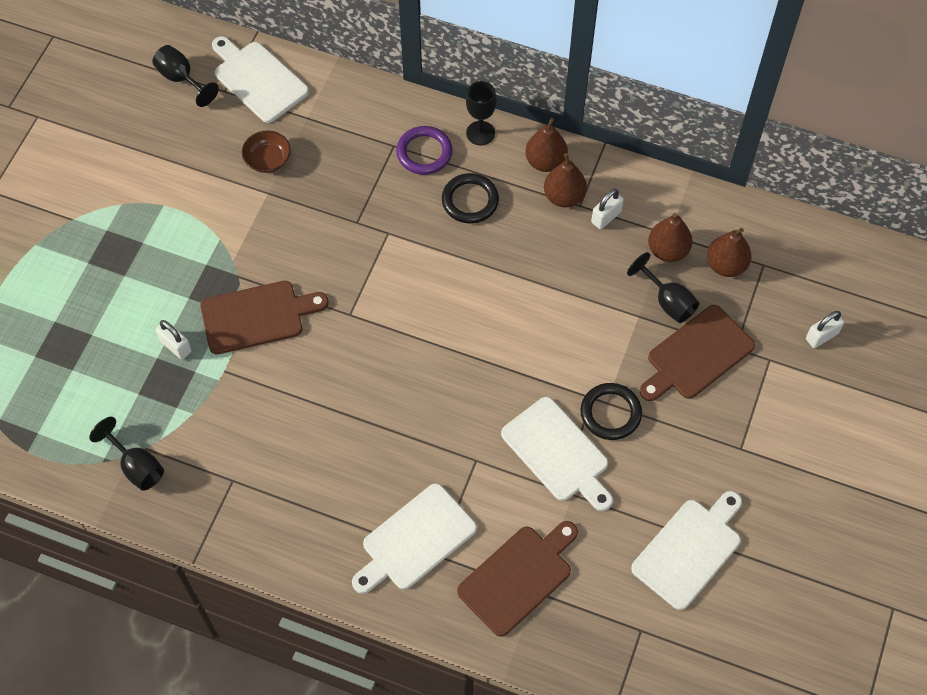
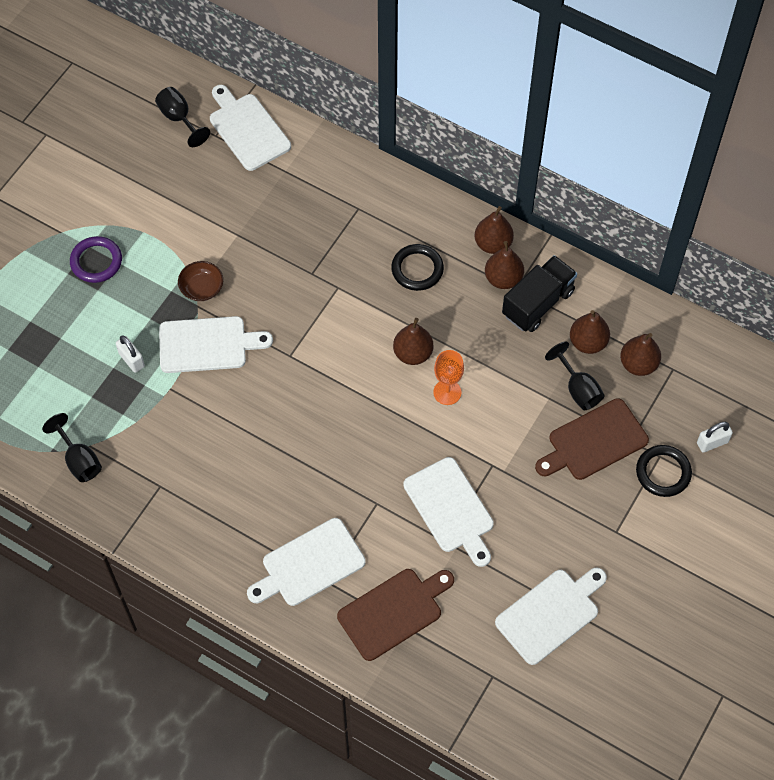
camera: 10 degrees right, 0 degrees up
brown cutting board [200,281,328,354] -> white cutting board [159,316,273,373]
brown bowl [242,131,291,173] -> brown bowl moved to [178,261,223,301]
purple ring [396,126,453,175] -> purple ring moved to [70,236,122,283]
black goblet [466,81,497,145] -> none
black ring [580,383,642,440] -> black ring moved to [636,445,692,497]
white padlock [591,189,624,229] -> black truck [502,255,577,332]
none -> brown pear [393,318,433,365]
none -> orange goblet [433,350,464,405]

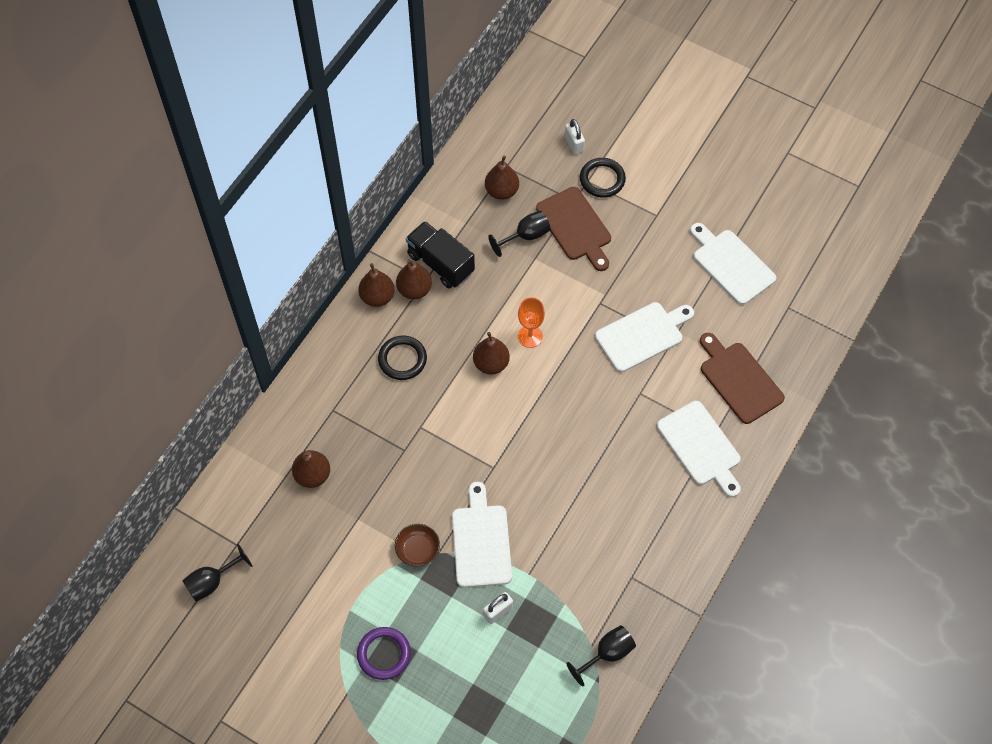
camera: 90 degrees left, 0 degrees up
white cutting board [210,85,291,171] -> none
brown pear [570,310,610,354] -> brown pear moved to [292,450,330,488]

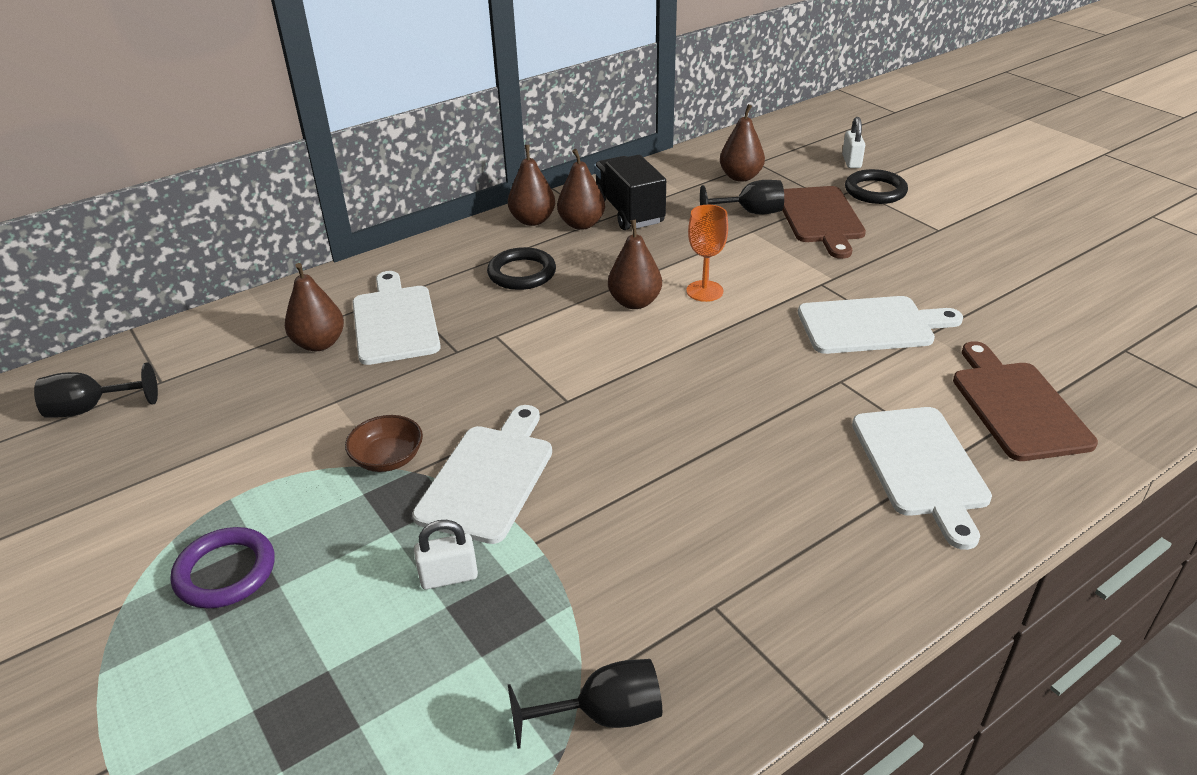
camera: 25 degrees right, 25 degrees down
white cutting board [690,223,776,305] -> white cutting board moved to [353,271,441,365]

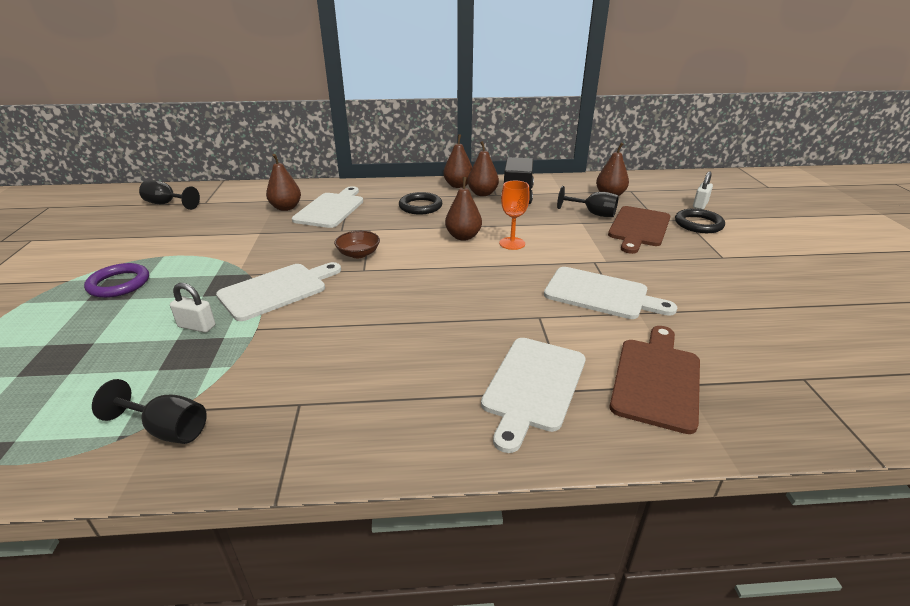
camera: 30 degrees right, 5 degrees down
brown bowl [345,415,423,472] -> brown bowl moved to [334,231,380,258]

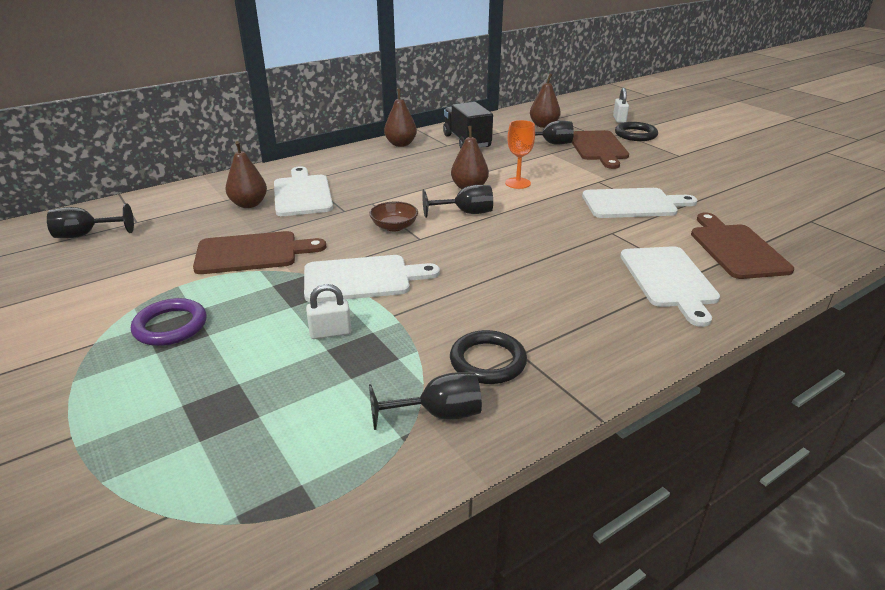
camera: 30 degrees left, 0 degrees up
white cutting board [216,262,341,321] -> white cutting board turned 60 degrees clockwise [304,255,440,302]
black ring [399,192,442,214] -> black ring moved to [450,330,527,384]
brown pear [468,141,499,196] -> none
none -> brown cutting board [193,231,327,274]
none -> black goblet [422,185,493,218]

